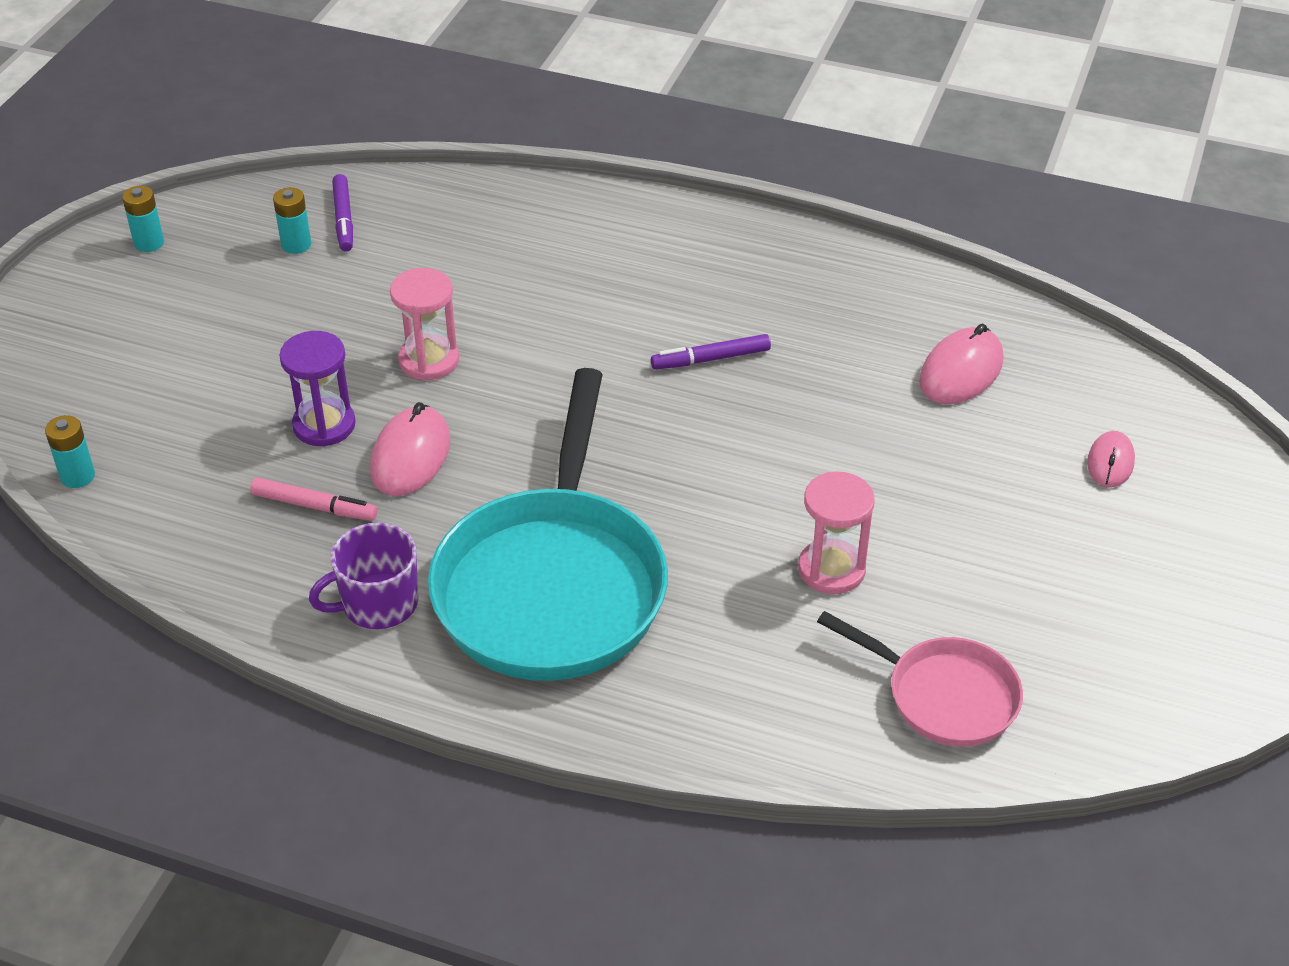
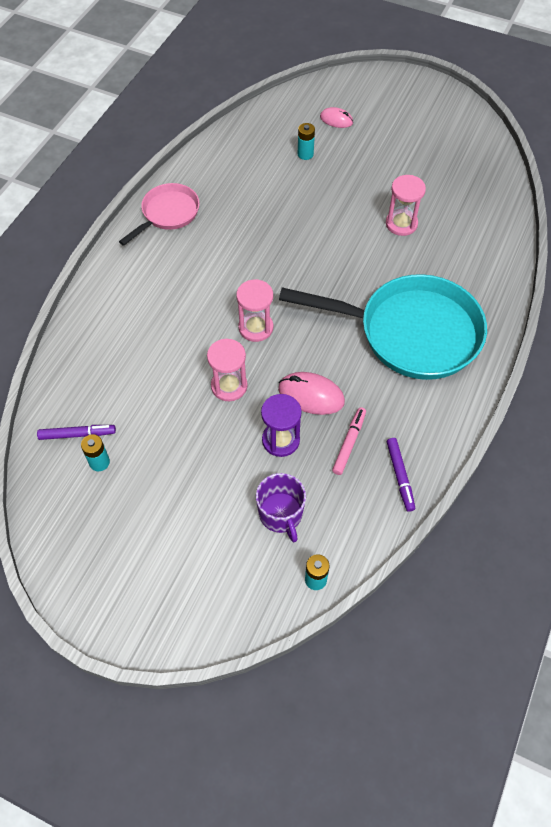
camera: 85 degrees left, 15 degrees up
turquoise battery [122,186,164,252] -> turquoise battery moved to [298,123,315,160]
purple mug [309,523,418,629] -> purple mug moved to [256,473,306,542]
purple marker [651,334,771,370] -> purple marker moved to [387,438,415,512]
pink pan [817,611,1023,747] -> pink pan moved to [119,183,200,246]
pink mouse [919,324,1003,404] -> none
none -> pink hourglass [236,279,273,342]

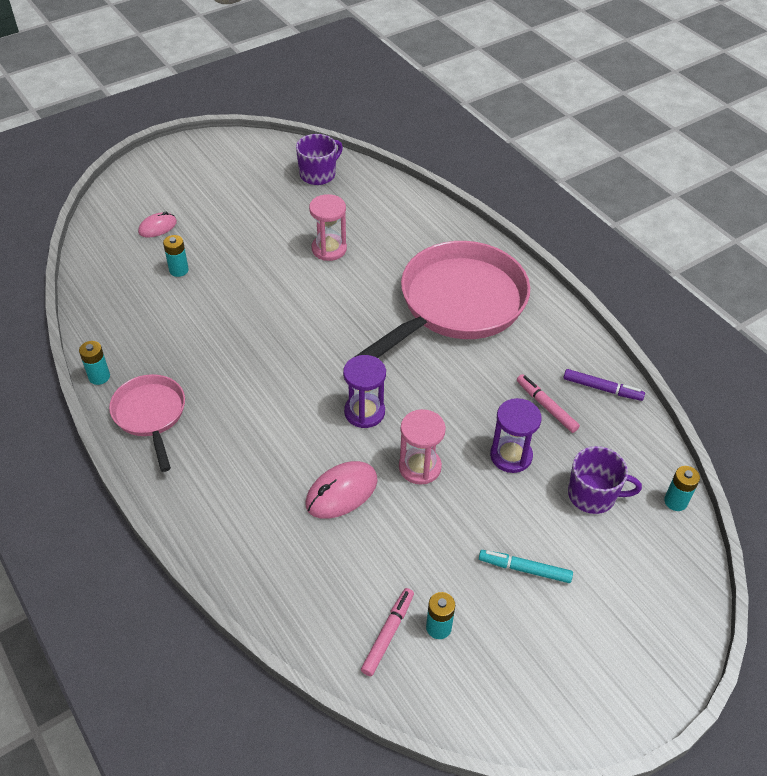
camera: 60 degrees left, 10 degrees down
purple marker [37,425,116,440] -> pink marker [361,588,414,676]
pink hourglass [236,279,273,342] -> purple hourglass [343,355,386,428]
pink mouse [278,372,345,415] -> pink mouse moved to [306,461,378,519]
turquoise pan [279,274,487,380] -> pink pan [354,241,530,358]
none -> turquoise battery [79,341,110,385]
none -> purple mug [296,134,343,185]
none -> turquoise marker [479,550,573,583]

